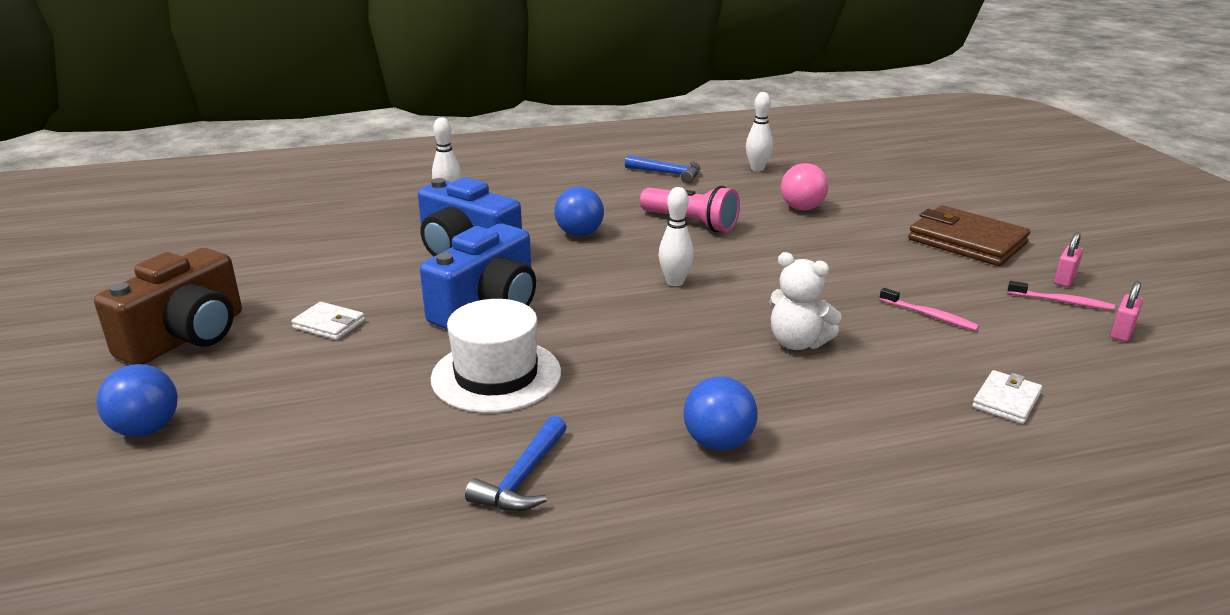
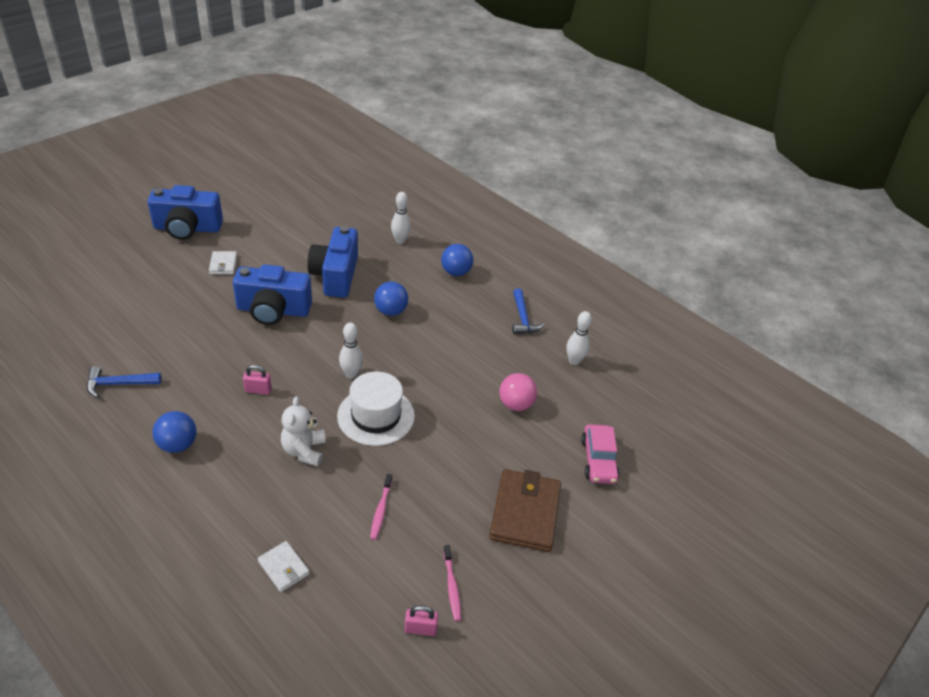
camera: 55 degrees right, 15 degrees up
brown camera [94,248,242,365] -> blue camera [148,185,223,240]
blue ball [96,364,178,437] -> blue ball moved to [441,244,473,276]
white hat [431,299,561,413] -> white hat moved to [337,371,415,446]
pink flashlight [640,186,740,232] -> none
white wallet [972,370,1042,424] -> white wallet turned 45 degrees clockwise [258,541,310,592]
pink padlock [1054,232,1083,287] -> pink padlock moved to [243,365,272,395]
none -> pink car [581,424,620,484]

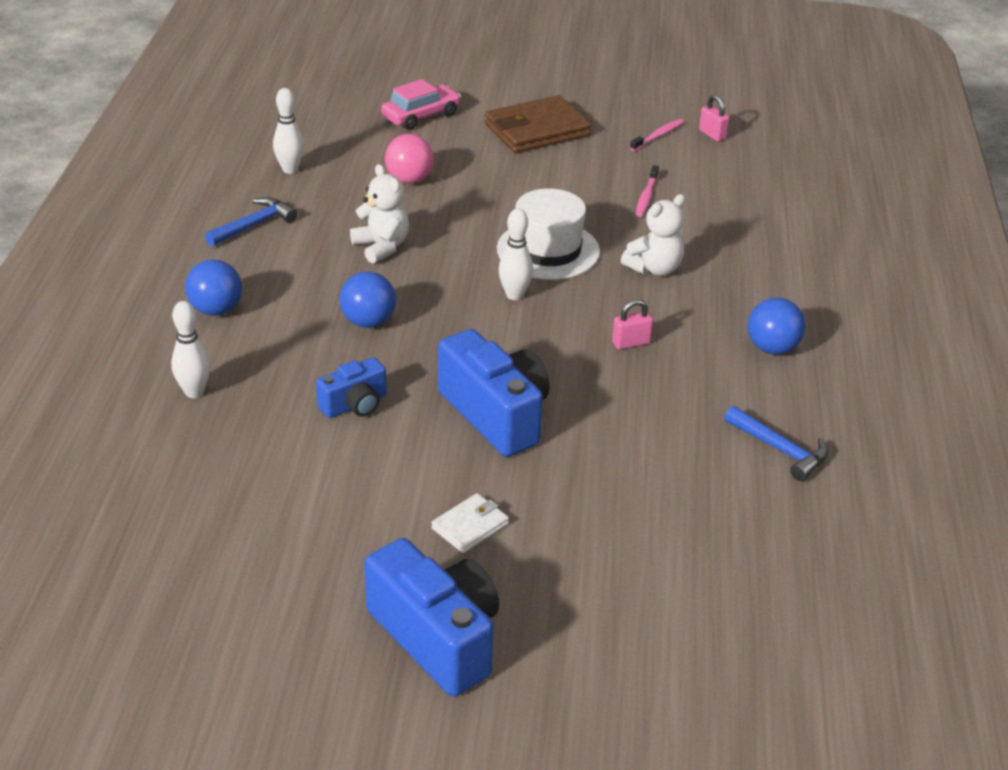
camera: 125 degrees left, 5 degrees down
pink padlock [243,365,272,395] -> pink padlock turned 75 degrees counterclockwise [612,300,653,349]
white wallet [258,541,310,592] -> none
blue camera [307,226,358,298] -> blue camera [316,357,387,418], size x0.55
pink toothbrush [370,474,392,540] -> pink toothbrush turned 135 degrees clockwise [636,165,659,217]
none -> white teddy bear [350,164,409,264]

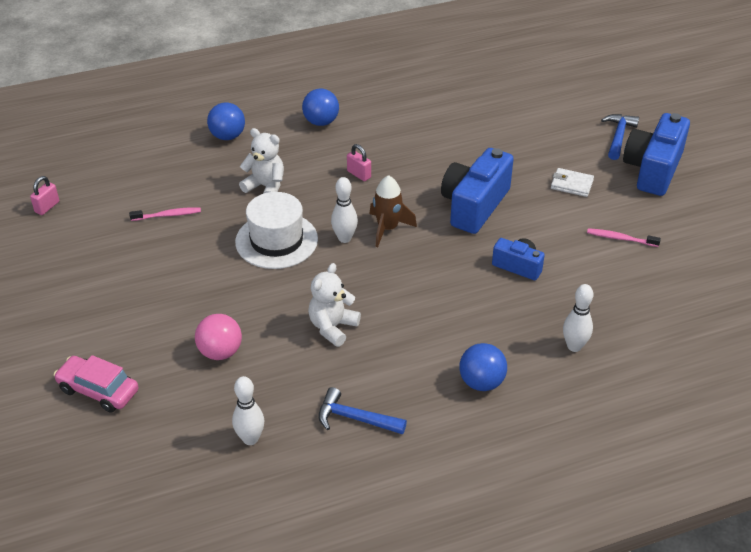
camera: 115 degrees left, 5 degrees up
blue ball [339,272,396,328] -> blue ball moved to [207,102,245,140]
brown wallet [485,95,591,153] -> none
pink toothbrush [630,119,684,151] -> pink toothbrush moved to [587,228,661,247]
blue hammer [724,406,828,481] -> blue hammer moved to [601,114,639,160]
none -> brown rocket [370,175,417,247]

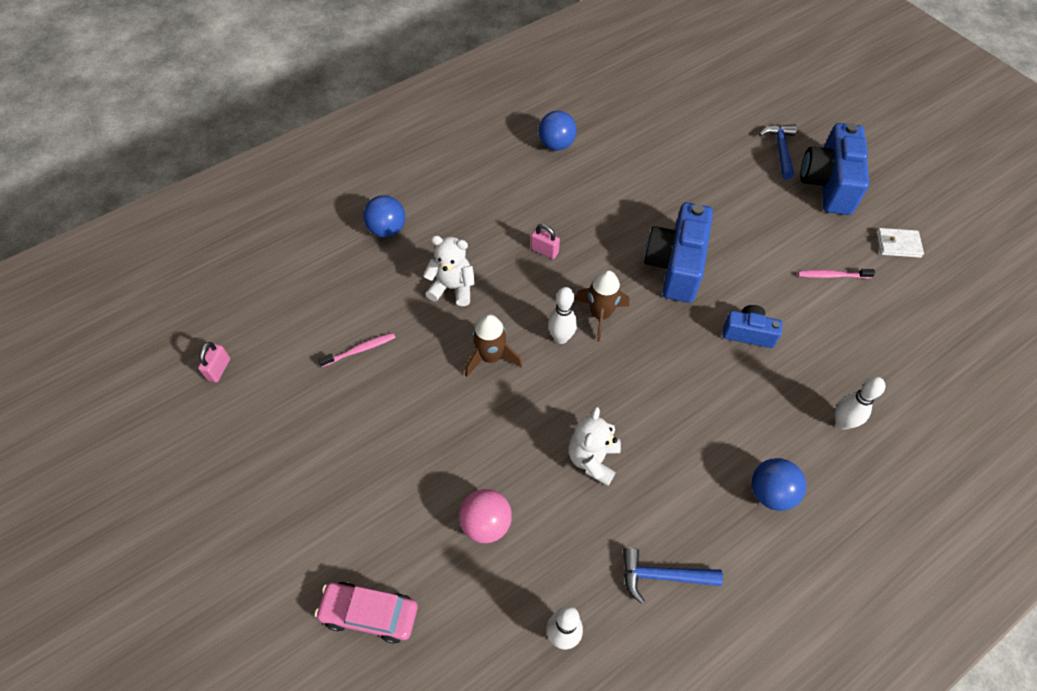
camera: 15 degrees left, 15 degrees up
white hat [235,192,318,269] -> brown rocket [465,314,522,377]
blue ball [302,89,339,126] -> blue ball moved to [538,111,577,151]
white wallet [551,168,594,197] -> white wallet moved to [877,228,924,258]

